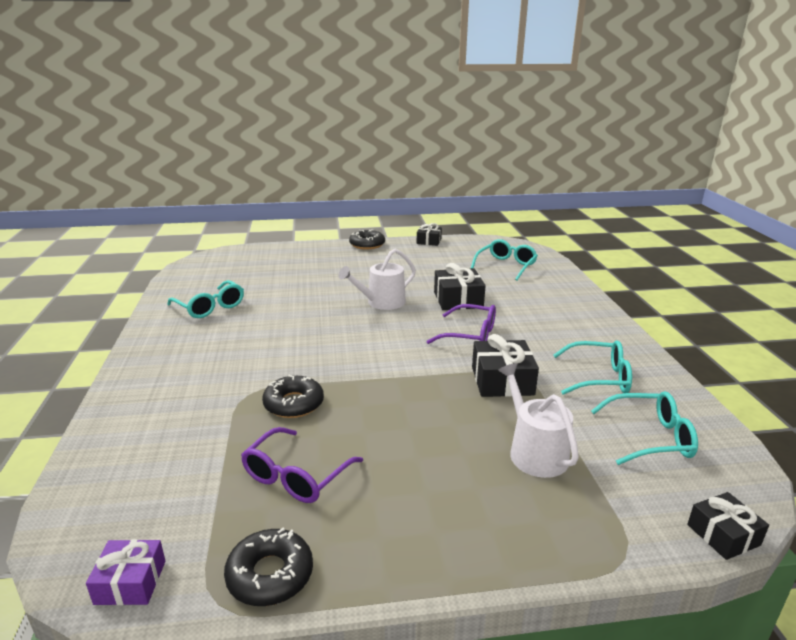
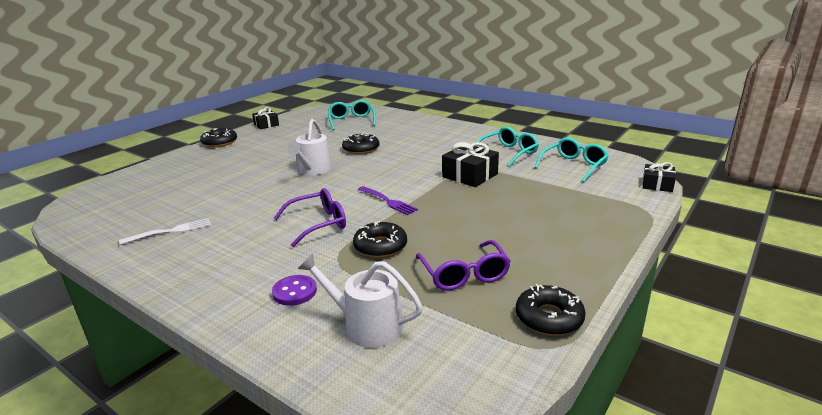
camera: 45 degrees left, 0 degrees up
purple gift [86,539,165,605] -> none
turquoise glasses [167,280,244,318] -> white fork [119,218,211,245]
purple glasses [426,304,496,344] -> purple glasses moved to [274,188,346,247]
black gift [434,263,486,310] -> black donut [342,133,379,154]
white watering can [498,363,579,478] -> white watering can moved to [298,253,423,348]
none -> purple button [272,275,317,306]
none -> purple fork [358,186,418,215]

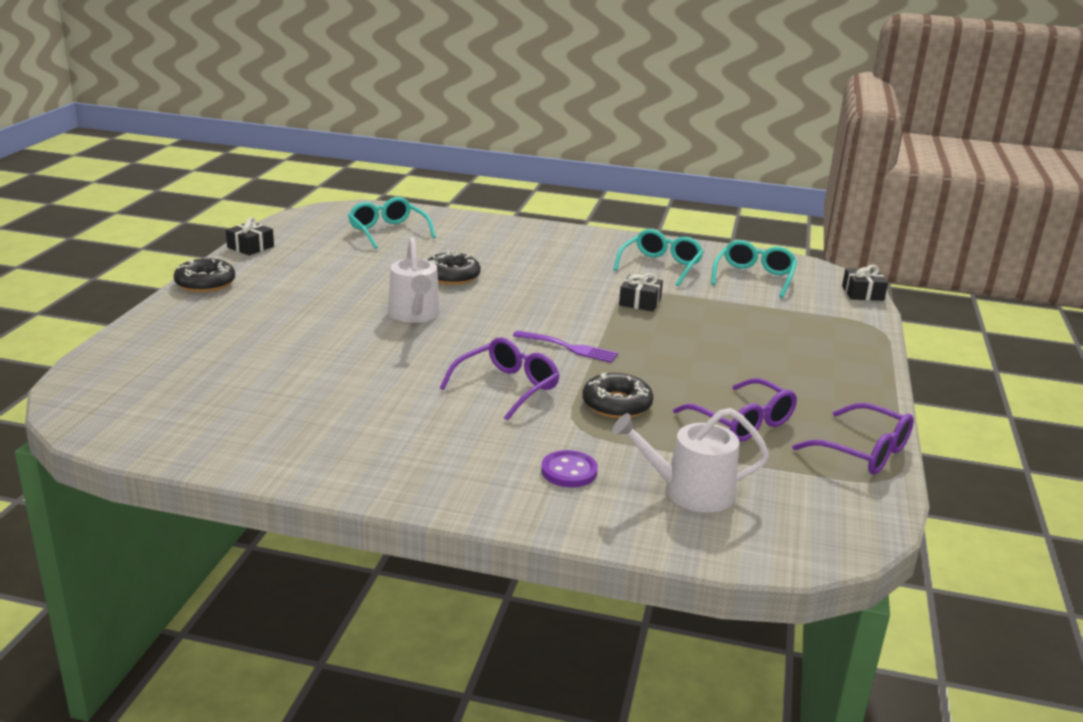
camera: 25 degrees left, 0 degrees up
white fork [119,218,211,245] -> none
black gift [442,142,499,187] -> black gift [619,273,663,312], size x0.63
black donut [516,284,586,336] -> purple glasses [792,403,914,474]

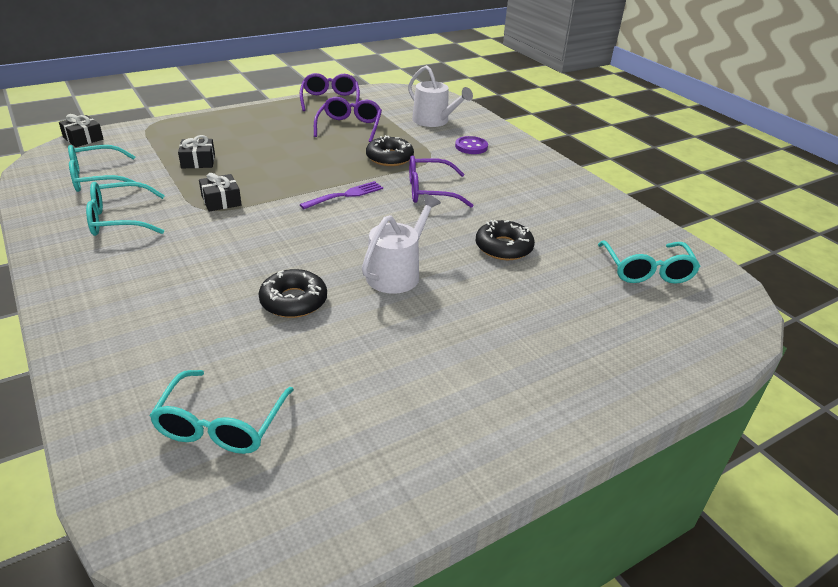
camera: 135 degrees left, 10 degrees up
black donut [174,258,235,292] -> black donut moved to [476,220,535,260]
black gift [226,217,274,256] -> black gift moved to [178,135,215,169]
purple fork [513,331,618,362] -> purple fork turned 75 degrees clockwise [300,181,383,209]
none -> turquoise glasses [598,241,701,284]

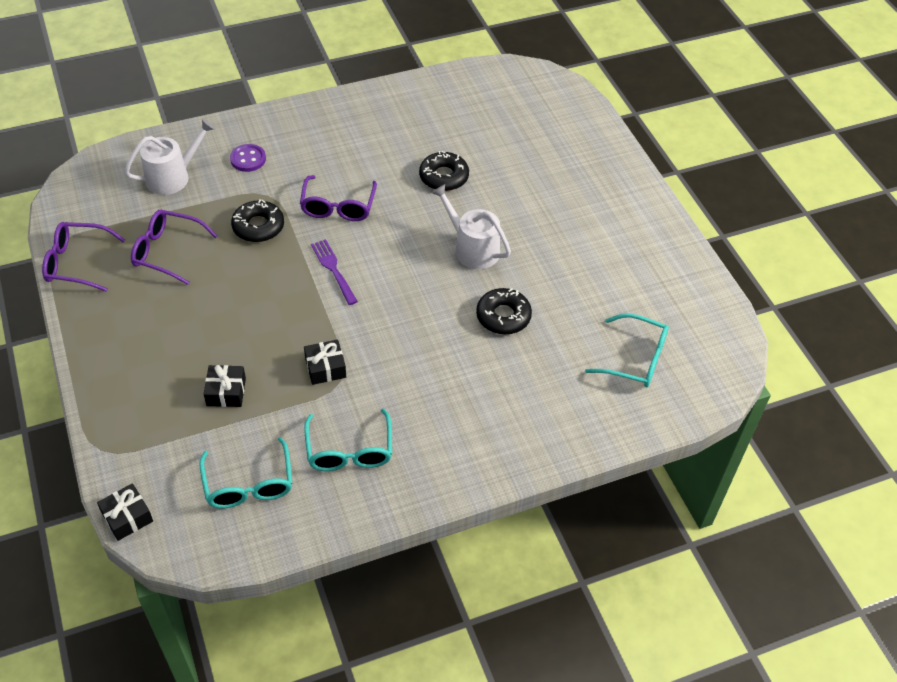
camera: 80 degrees left, 15 degrees up
turquoise glasses [598,241,701,284] -> none

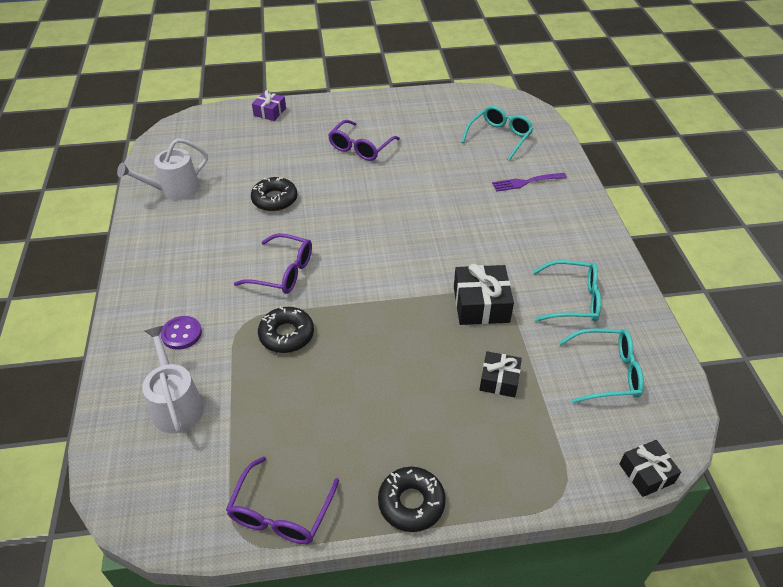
camera: 75 degrees left, 5 degrees down
purple glasses [131,210,218,285] -> purple glasses moved to [328,120,400,161]
black gift [304,339,346,385] -> black gift [454,264,514,325], size x1.58
purple fork [311,239,358,305] -> purple fork moved to [492,173,567,192]
white watering can [432,184,511,269] -> white watering can moved to [117,138,208,200]
black donut [476,288,532,334] -> black donut moved to [378,467,446,532]
none -> purple gift [252,90,286,121]

